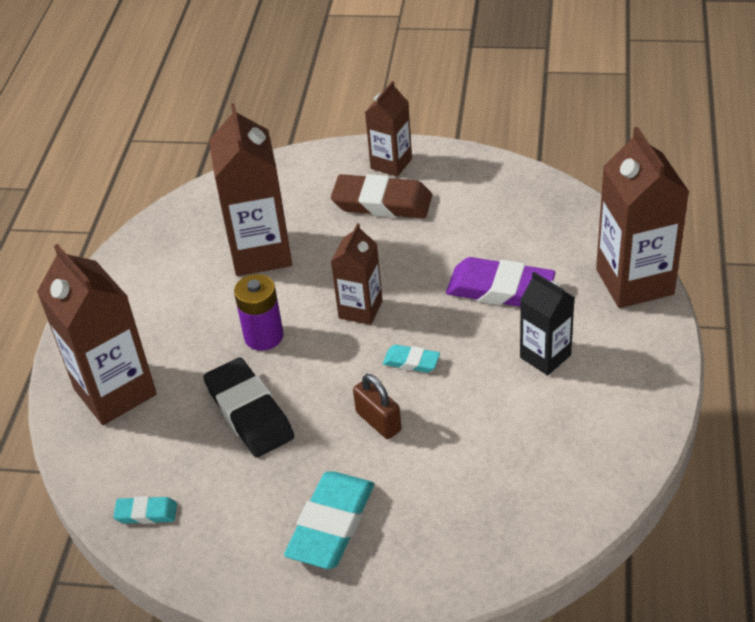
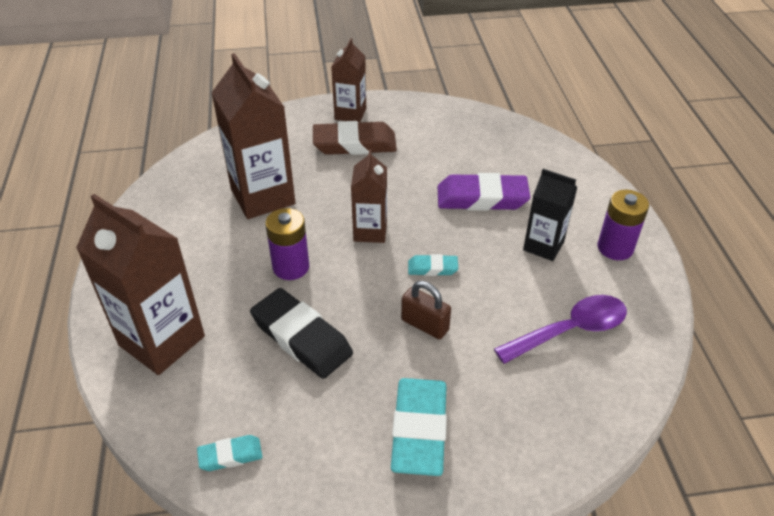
camera: 20 degrees left, 0 degrees up
brown carton [596,127,689,308] -> none
none -> purple spoon [494,295,627,364]
none -> purple battery [598,190,649,260]

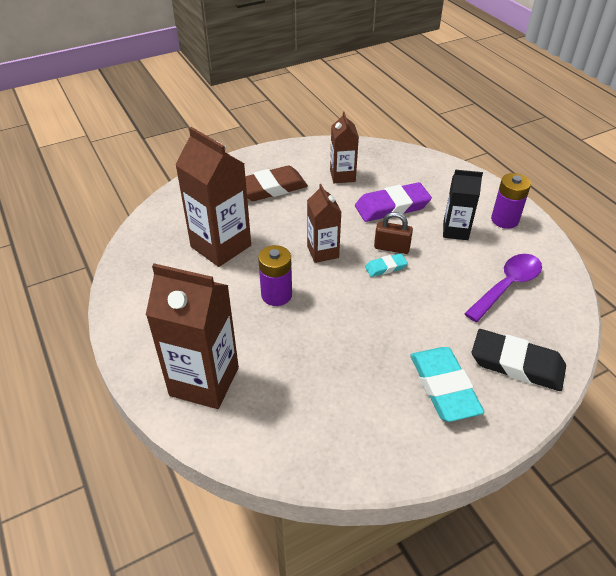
camera: 20 degrees left, 0 degrees up
turquoise eraser [197,435,262,471] -> none
black eraser [250,288,353,379] -> black eraser moved to [472,329,566,391]
brown carton [331,38,366,123] -> brown carton moved to [330,112,359,183]
brown padlock [401,281,451,339] -> brown padlock moved to [374,212,413,254]

